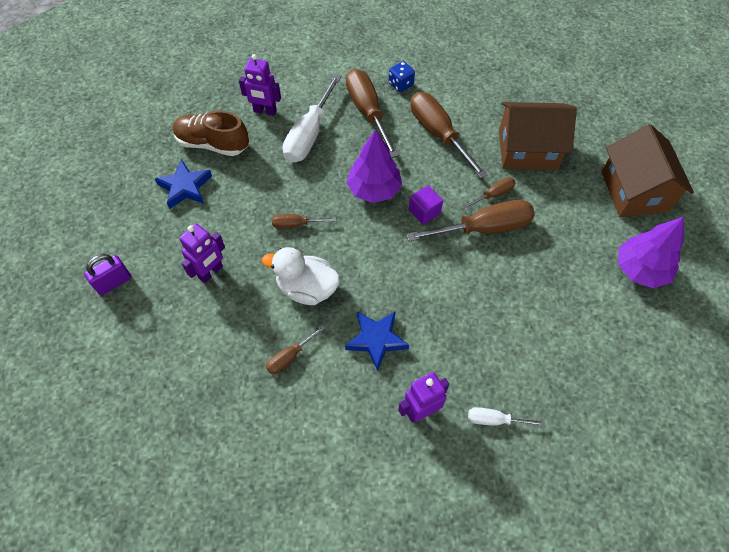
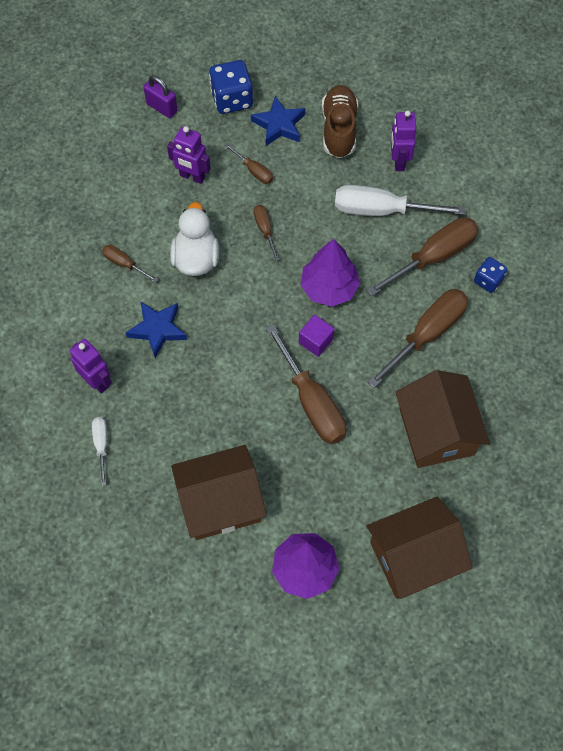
camera: 75 degrees right, 5 degrees up
brown screwdriver [462,177,515,209] -> brown screwdriver moved to [224,143,273,184]
none -> brown house [171,445,267,540]
none -> blue dice [209,60,253,114]

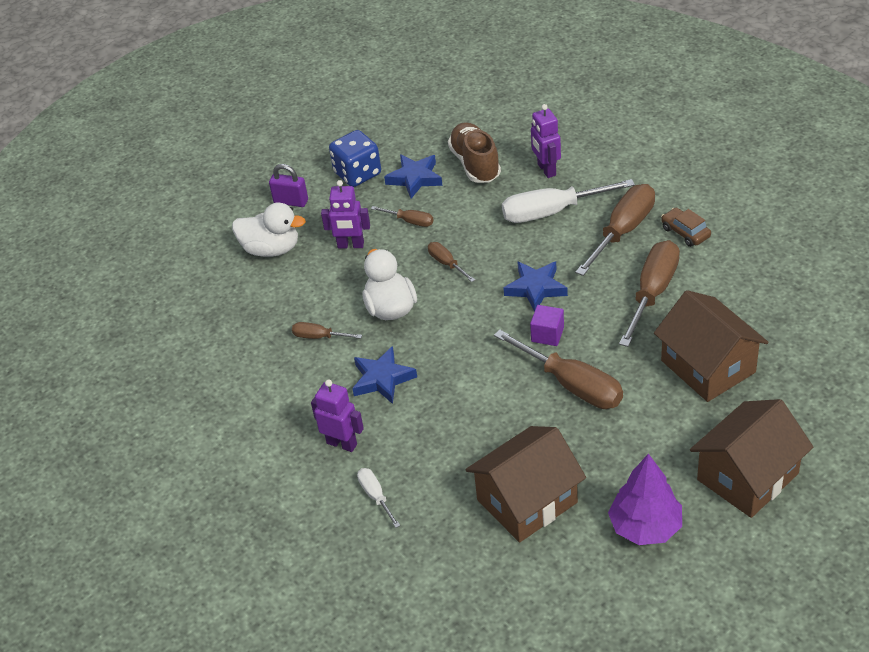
camera: 15 degrees left, 20 degrees down
purple tree [300,239,360,307] -> blue star [504,261,568,312]
blue dice [474,257,507,293] -> brown car [661,208,711,247]
none -> white duck [232,203,306,257]

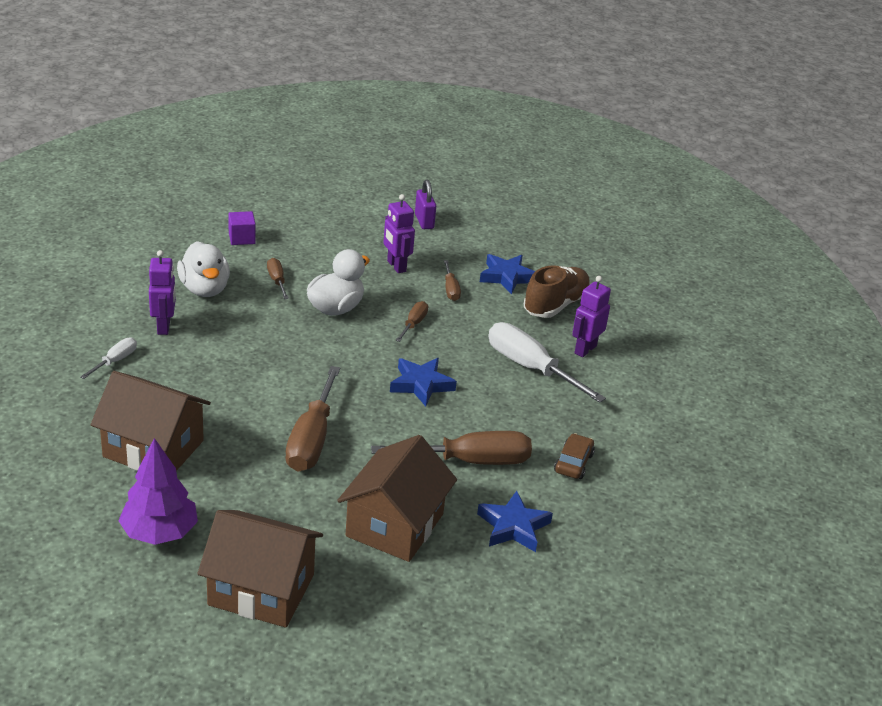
camera: 50 degrees right, 10 degrees down
white duck [232,203,306,257] -> white duck moved to [177,241,230,297]
blue dice [329,130,381,187] -> none
blue star [352,346,417,404] -> blue star moved to [477,491,553,552]
purple cube [530,305,564,346] -> purple cube moved to [228,211,256,245]
brown screwdriver [575,184,655,276] -> none

